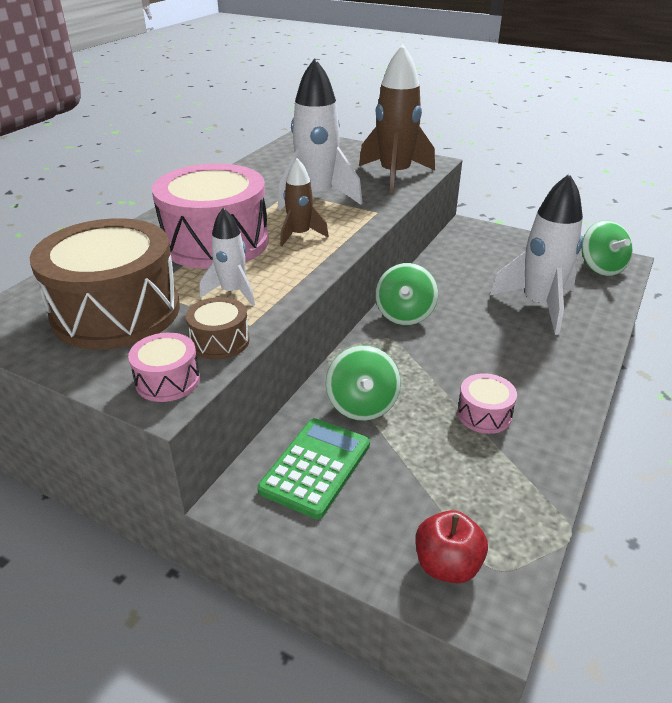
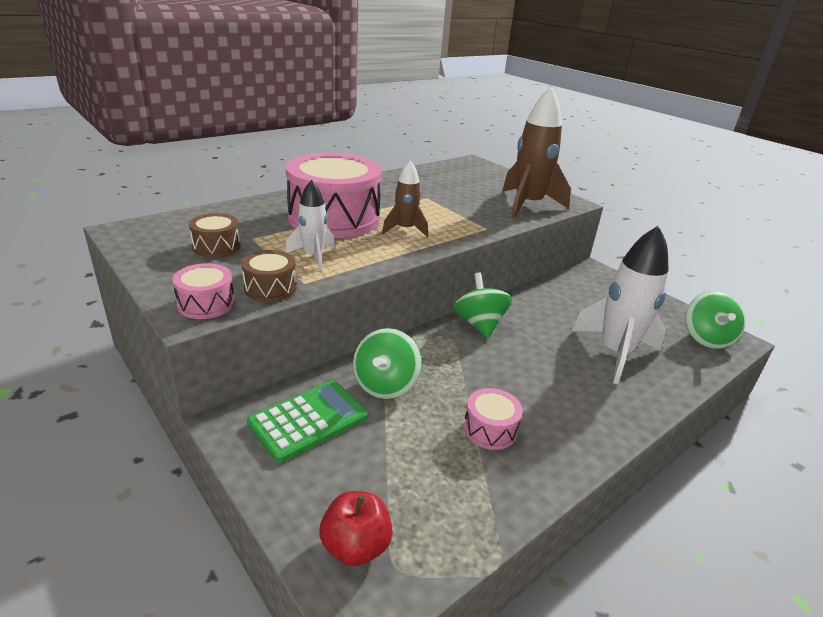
camera: 20 degrees right, 5 degrees down
brown drum [30,218,180,350] -> brown drum [189,213,241,258], size x0.44
white rocket [278,58,362,210] -> none
green spinning top [375,263,438,325] -> green spinning top turned 135 degrees clockwise [453,273,512,338]

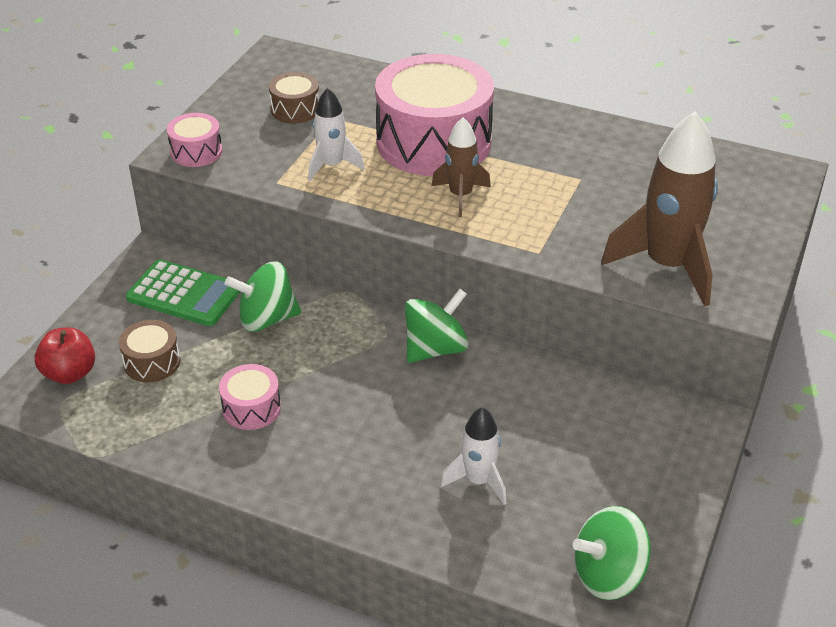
camera: 65 degrees right, 10 degrees up
brown drum [241,250,297,302] -> brown drum moved to [119,320,180,382]
white rocket [572,225,668,384] -> white rocket [440,407,506,505], size x0.55

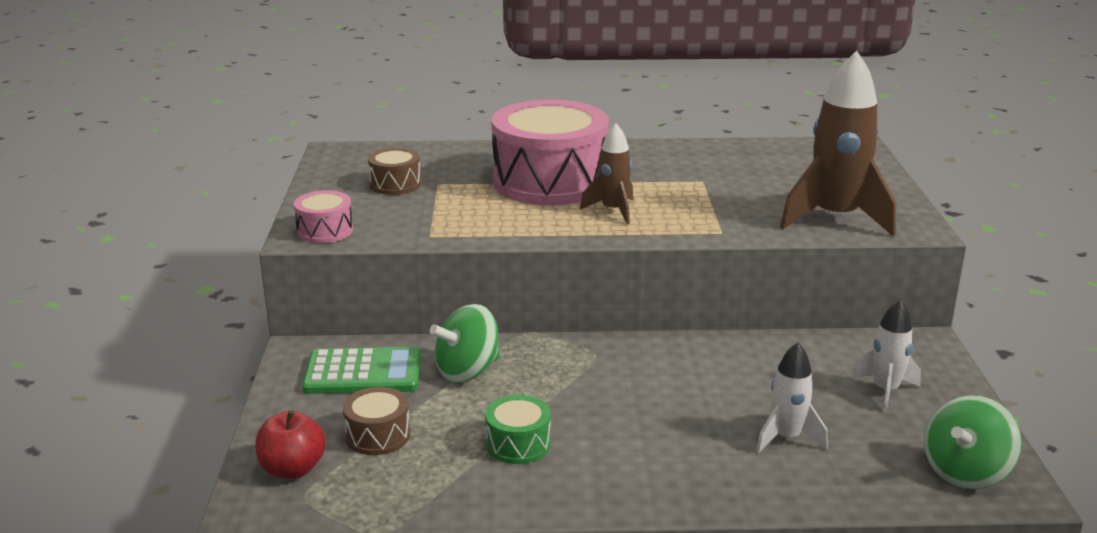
camera: 25 degrees left, 15 degrees down
pink drum [219,364,281,430] -> green drum [485,395,551,464]
white rocket [308,88,364,181] -> white rocket moved to [852,299,921,412]
green spinning top [405,289,468,363] -> none

